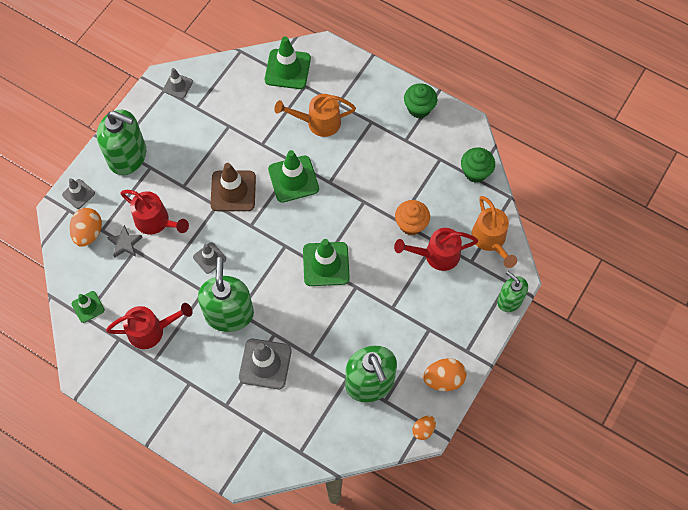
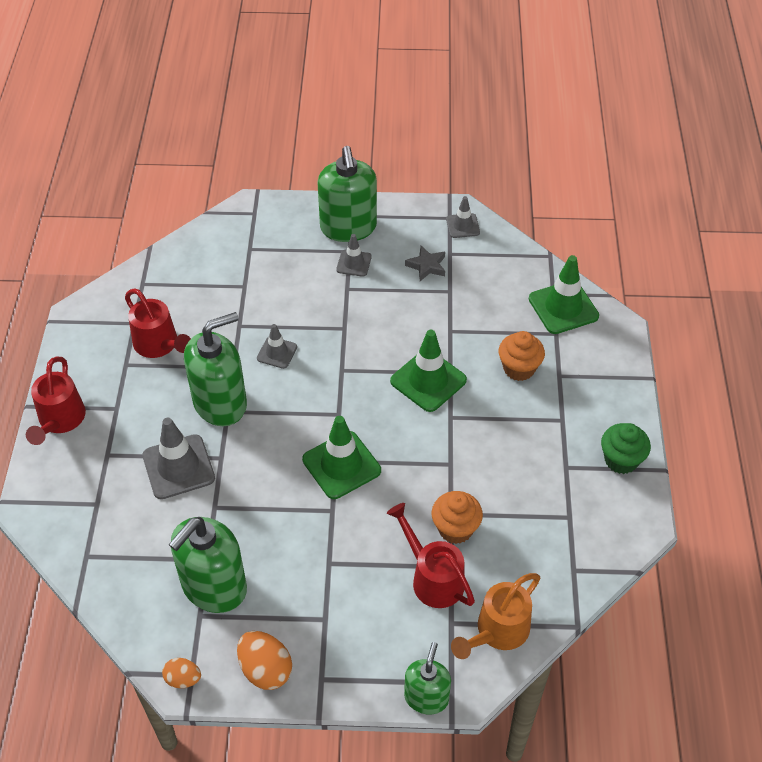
camera: 60 degrees right, 15 degrees down
grey traffic cone [62,178,95,209] -> grey traffic cone moved to [336,234,372,277]
orange egg [69,208,102,247] -> none
green traffic cone [72,291,105,323] -> none
grey star [107,225,143,258] -> grey star moved to [405,246,445,281]
red watering can [120,190,189,234] -> red watering can moved to [26,357,86,445]
brown traffic cone [210,163,256,211] -> none
orange watering can [274,94,356,137] -> orange cupcake [499,331,545,381]
green cupcake [461,147,495,182] -> none

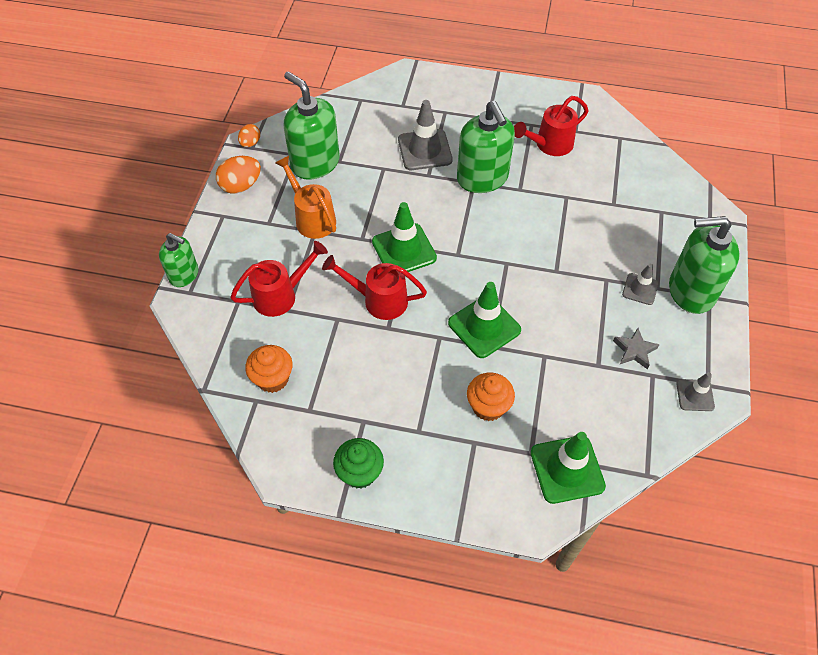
camera: 100 degrees right, 5 degrees up
red watering can [26,357,86,445] -> red watering can moved to [322,255,427,320]
grey traffic cone [257,324,297,369] -> none
orange cupcake [432,491,483,544] -> orange cupcake moved to [245,345,293,393]
orange watering can [451,573,540,659] -> orange watering can moved to [275,156,336,239]

